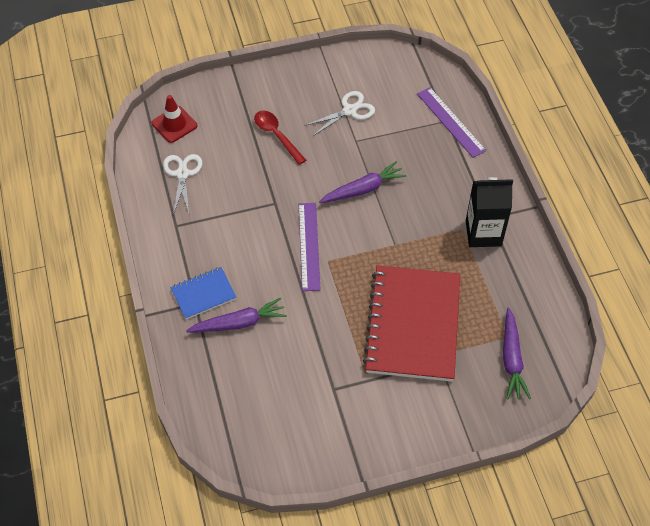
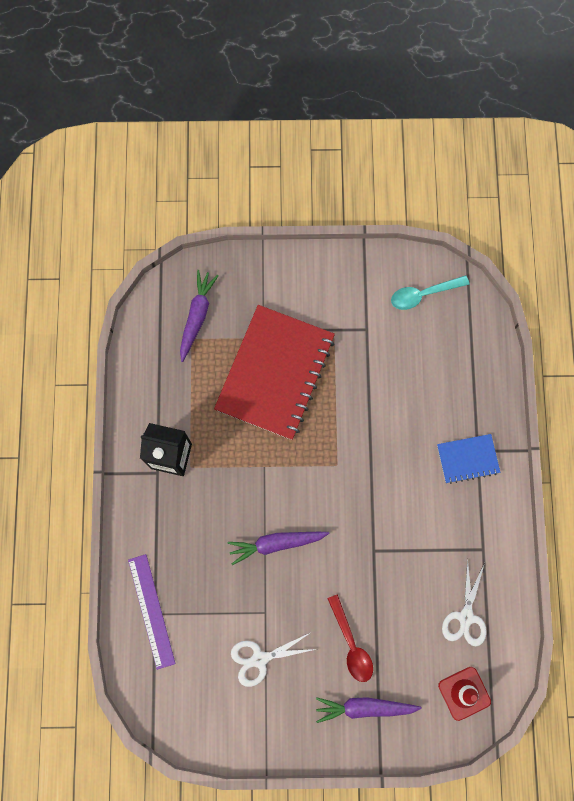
camera: 165 degrees left, 20 degrees up
purple carrot [186,298,287,333] -> purple carrot moved to [316,697,422,723]
purple ruler [299,203,321,291] -> none
none -> turquoise spoon [391,275,469,310]

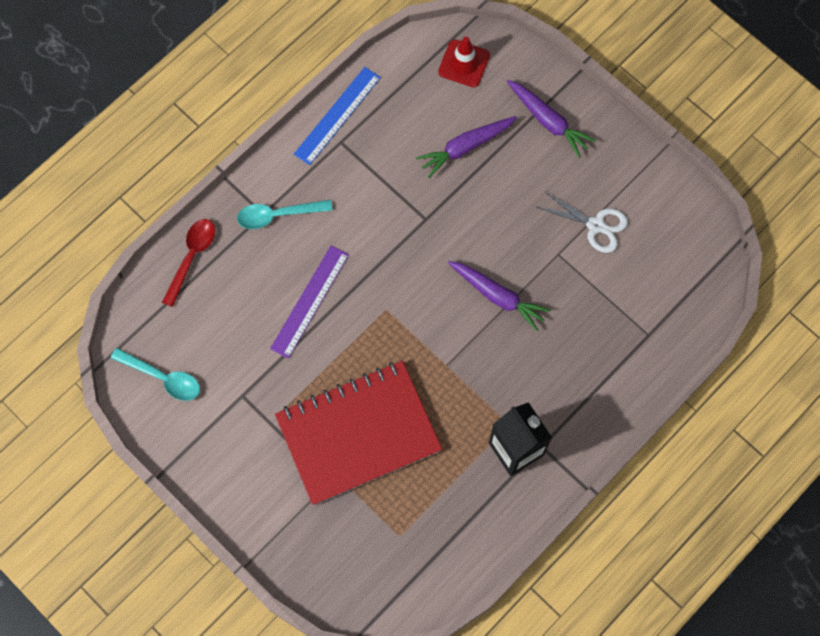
camera: 135 degrees left, 5 degrees down
purple ruler [128,554,175,670] -> purple ruler moved to [270,246,349,359]
purple carrot [180,270,219,362] -> purple carrot moved to [416,116,517,178]
red spoon [327,594,373,682] -> red spoon moved to [162,219,215,307]
blue notebook [437,434,500,484] -> turquoise spoon [237,200,333,229]
white scissors [442,559,487,646] -> none
none -> blue ruler [294,67,381,165]

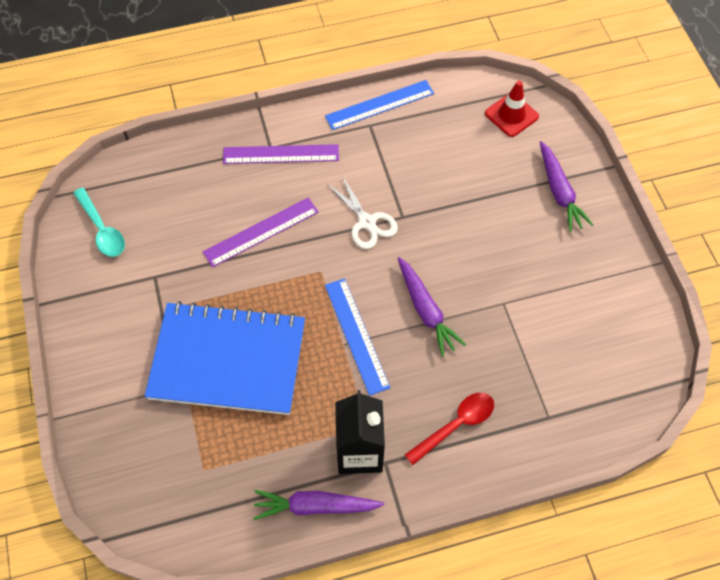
camera: 30 degrees right, 10 degrees down
red spoon [162,219,215,307] -> red spoon moved to [405,393,494,465]
turquoise spoon [237,200,333,229] -> purple ruler [223,144,339,164]
red notebook [275,361,442,505] -> blue notebook [145,301,305,415]
purple carrot [416,116,517,178] -> purple carrot moved to [253,490,384,520]
white scissors [536,191,628,253] -> white scissors moved to [326,175,398,249]
none -> blue ruler [325,278,390,396]

